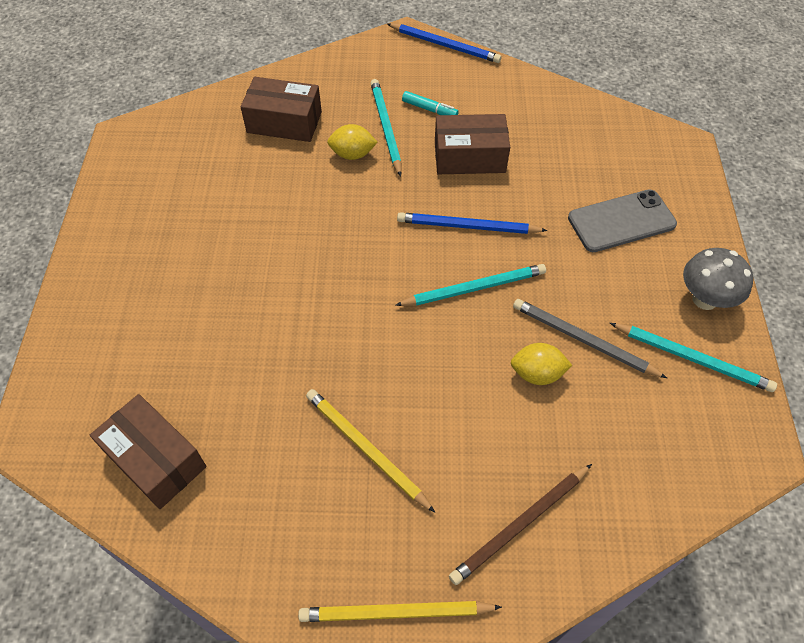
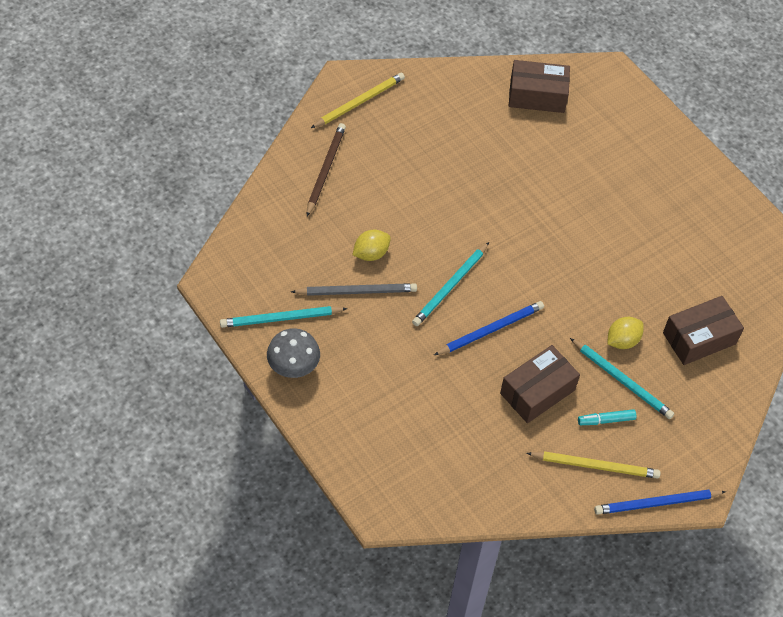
camera: 140 degrees right, 0 degrees up
yellow pencil [306,389,436,513] -> yellow pencil moved to [526,451,661,479]
grey phone [568,189,677,252] -> none

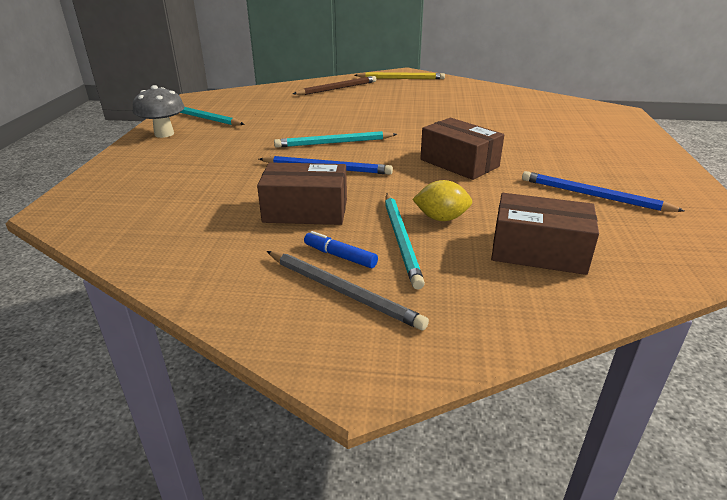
camera: 45 degrees right, 25 degrees down
grey pencil [291,283,417,296] -> grey pencil moved to [267,251,429,331]
yellow lemon [353,230,391,261] -> none
brown box [509,60,570,113] -> brown box moved to [420,118,504,180]
yellow pencil [526,451,661,479] -> none
turquoise marker [578,409,636,425] -> blue marker [304,231,378,268]
blue pencil [594,490,726,515] -> blue pencil moved to [522,171,685,212]

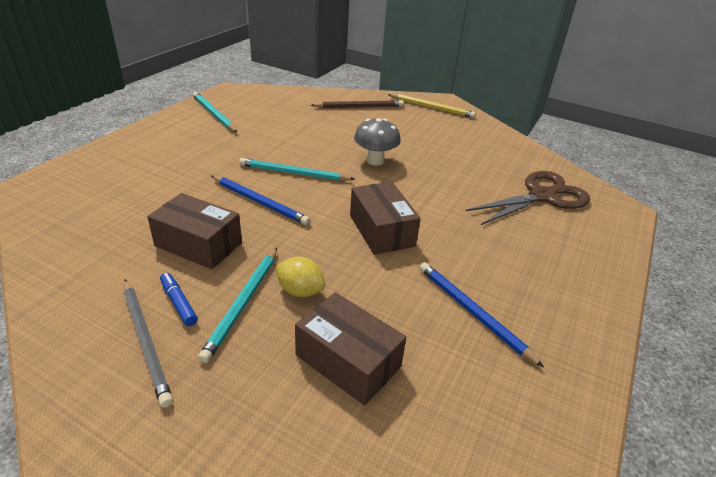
camera: 20 degrees right, 5 degrees up
grey mushroom [133,85,185,138] -> grey mushroom moved to [354,118,401,165]
none -> brown scissors [466,171,590,225]

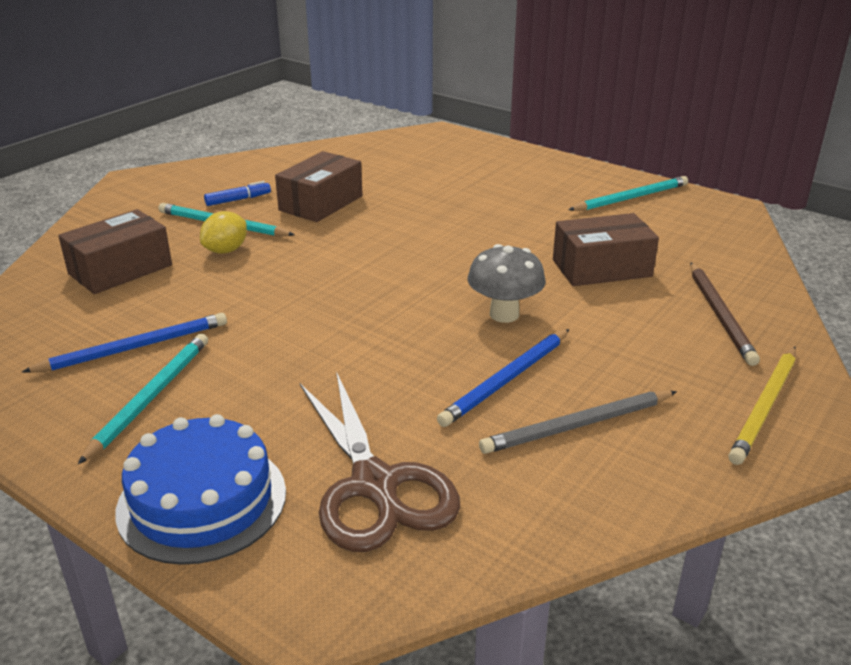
camera: 100 degrees right, 5 degrees down
grey pencil [124,279,173,408] -> grey pencil moved to [479,391,677,454]
blue pencil [212,176,310,225] -> blue pencil moved to [437,329,570,427]
turquoise pencil [239,158,355,181] -> turquoise pencil moved to [78,333,208,464]
brown box [350,182,421,255] -> brown box moved to [553,213,659,286]
none -> blue cake [115,414,286,565]

